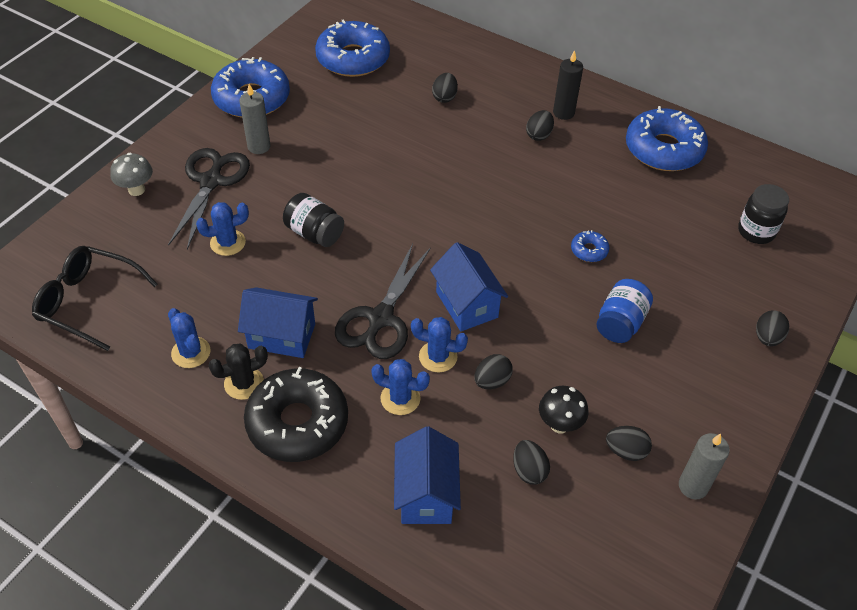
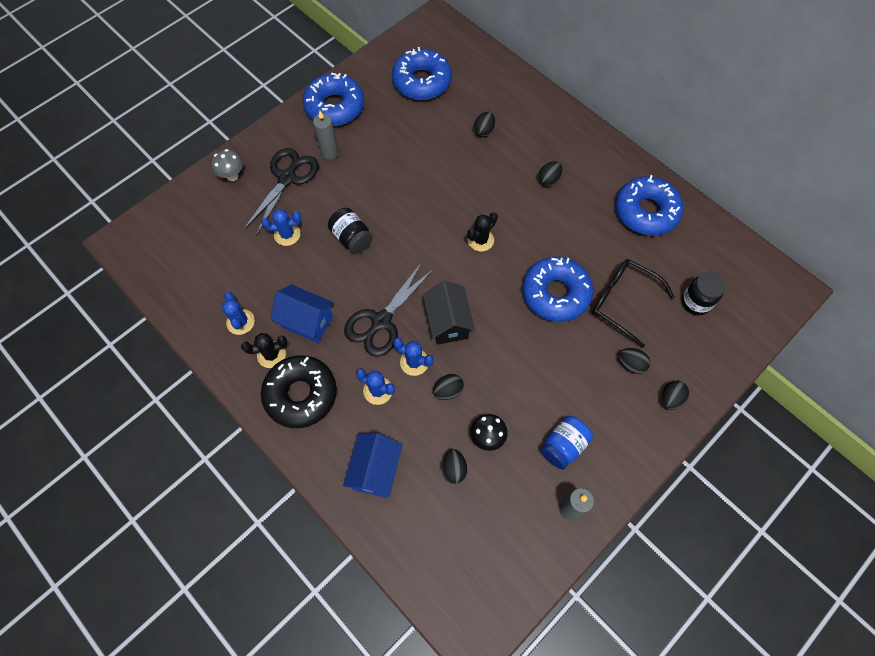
camera: 15 degrees right, 15 degrees up
black glasses [32,246,157,351] -> black glasses moved to [592,259,675,348]
blue house [430,242,508,331] -> black house [423,280,475,345]
black candle [553,50,583,120] -> none
blue donut [571,230,609,262] -> blue donut [522,256,593,322], size x2.32
blue jar [597,279,653,343] -> blue jar moved to [541,416,593,470]
black egg [606,426,652,461] -> black egg moved to [619,348,650,374]
none -> black cactus [467,212,498,252]

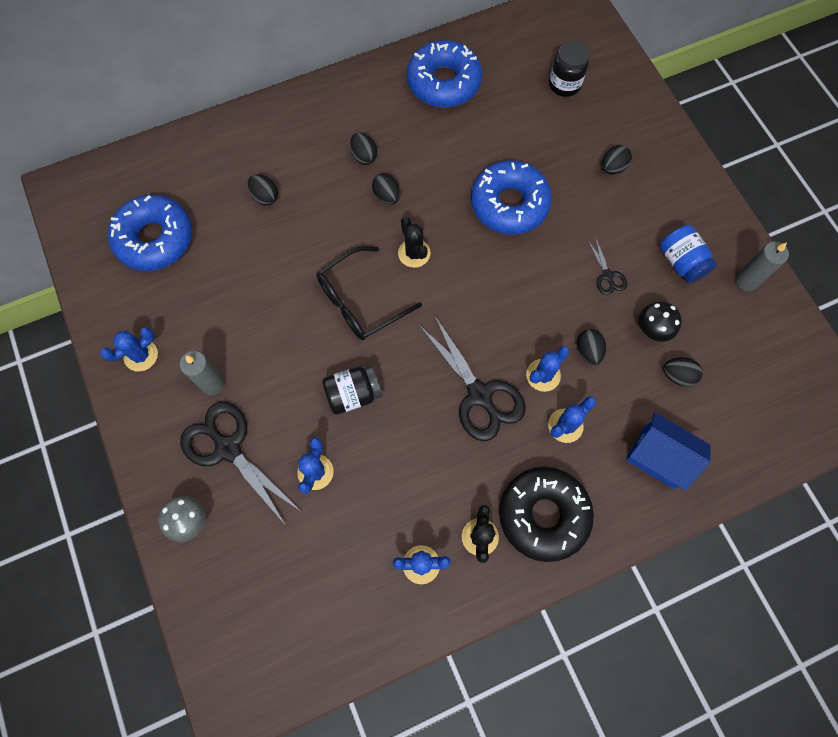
camera: 70 degrees left, 5 degrees up
blue house [270,285,334,343] -> none
blue donut [303,73,364,126] -> blue cactus [100,327,158,371]
black house [423,280,475,345] -> none
black glasses [592,259,675,348] -> black glasses moved to [316,246,422,340]
black egg [661,381,689,410] -> black egg moved to [372,173,401,204]
none -> black scissors [587,236,627,295]

